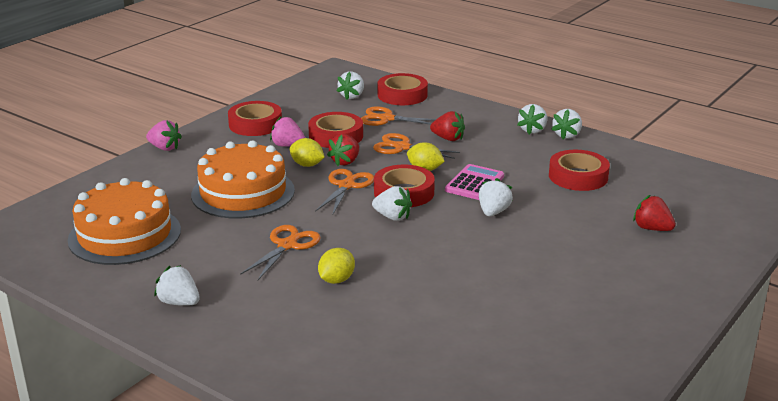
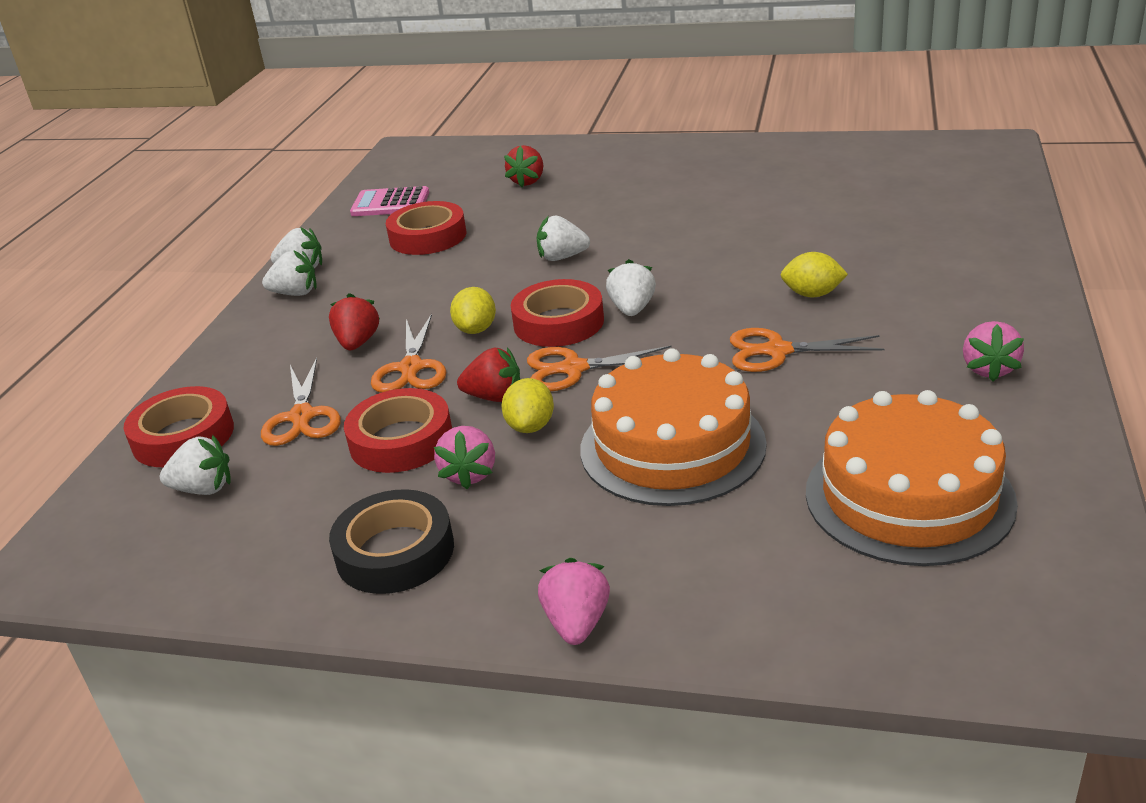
camera: 110 degrees left, 5 degrees up
white strawberry [154,265,200,306] -> pink strawberry [963,321,1024,382]
red tape [228,101,282,136] -> black tape [329,489,454,594]
pink calculator [445,164,504,200] -> pink calculator moved to [350,186,429,216]

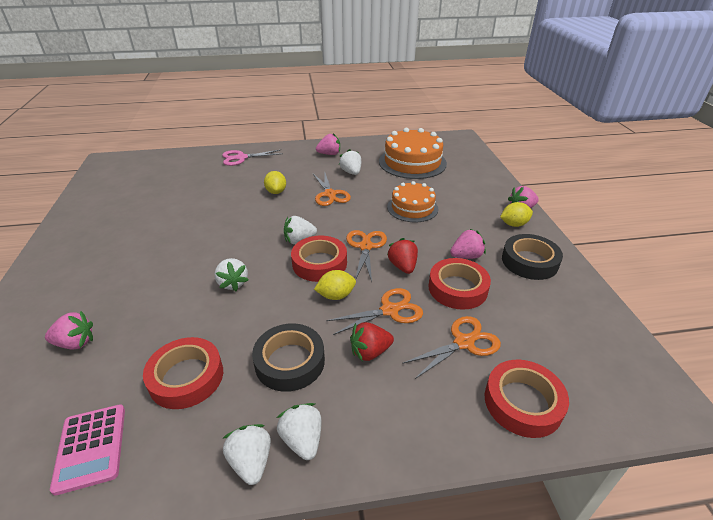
camera: 115 degrees left, 5 degrees up
white strawberry [160,435,231,495] -> white strawberry moved to [339,149,361,175]
yellow lemon [501,378,554,433] -> yellow lemon moved to [500,202,533,227]
red strawberry [504,145,543,187] -> pink strawberry [45,311,93,350]
orange scissors [527,346,672,391] -> orange scissors turned 150 degrees counterclockwise [346,230,387,282]
orange cake [580,348,767,506] -> orange cake [387,181,438,222], size x0.64
none -> pink scissors [222,150,280,166]
none -> black tape [252,323,325,392]

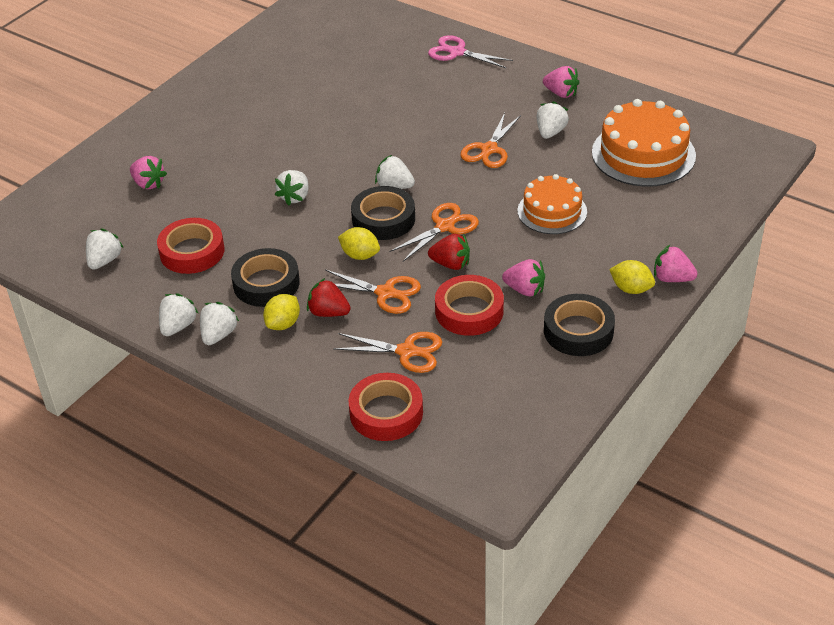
camera: 45 degrees right, 5 degrees up
pink calculator [50,404,125,495] -> white strawberry [86,229,124,270]
yellow lemon [264,171,286,194] -> yellow lemon moved to [263,294,300,330]
red tape [291,235,347,282] -> black tape [351,186,415,240]
red strawberry [387,238,418,274] -> red strawberry turned 75 degrees clockwise [428,234,470,270]

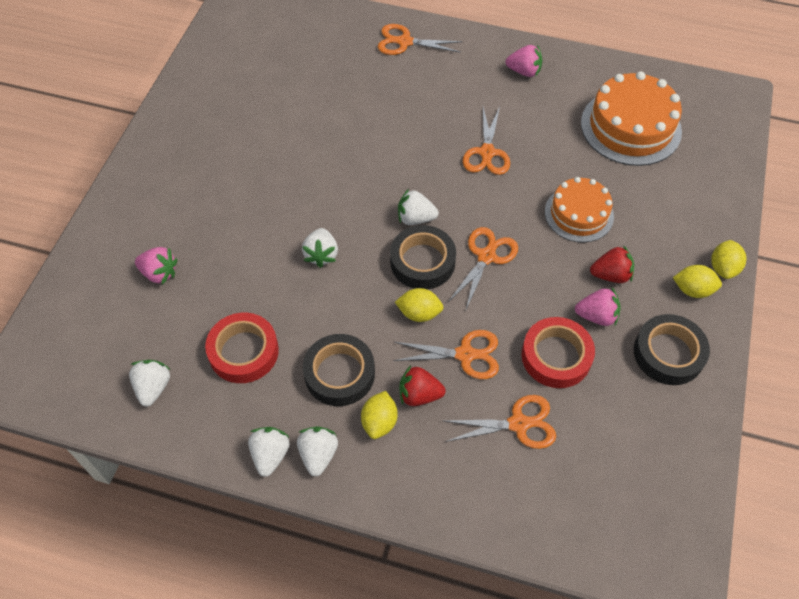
camera: 20 degrees left, 15 degrees up
red tape [349,373,423,441] -> none
pink scissors [428,35,513,68] -> orange scissors [378,24,463,55]
red strawberry [428,234,470,270] -> red strawberry moved to [590,245,634,283]
white strawberry [537,101,569,139] -> none
pink strawberry [654,245,698,282] -> yellow lemon [711,240,746,279]

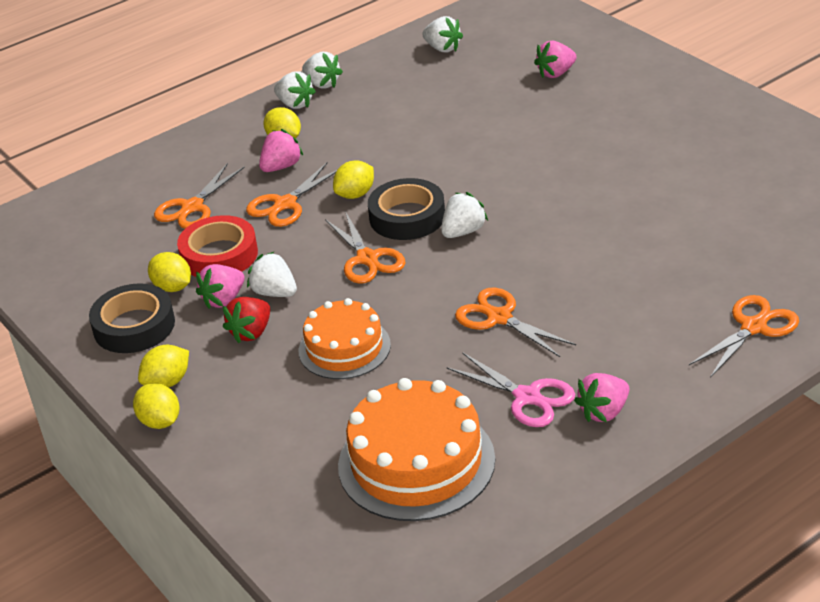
camera: 130 degrees right, 20 degrees down
red tape [205,313,279,383] -> none
white strawberry [302,228,338,268] -> white strawberry moved to [247,252,297,297]
black tape [303,334,375,406] -> none
red strawberry [399,365,446,406] -> pink strawberry [259,129,303,172]
none -> yellow lemon [148,252,191,292]
none -> pink scissors [447,352,575,427]

